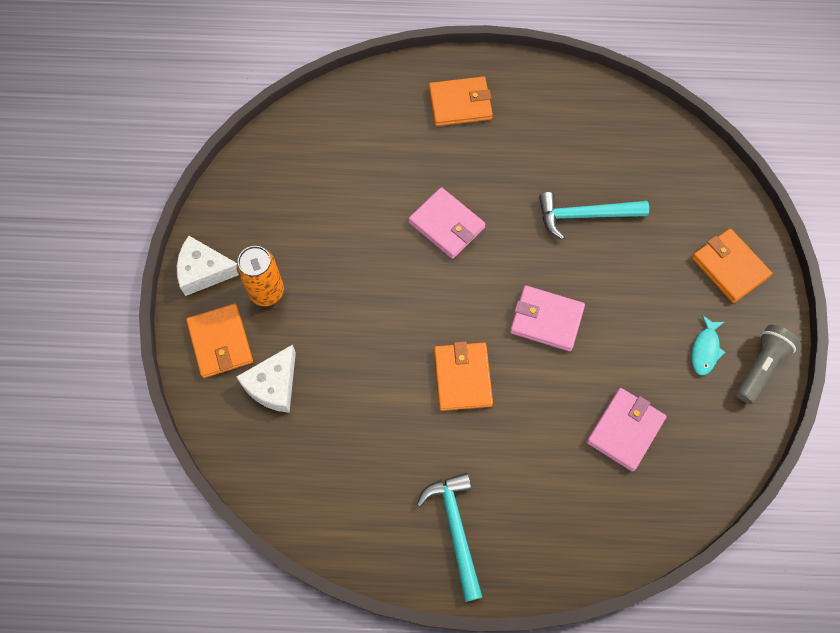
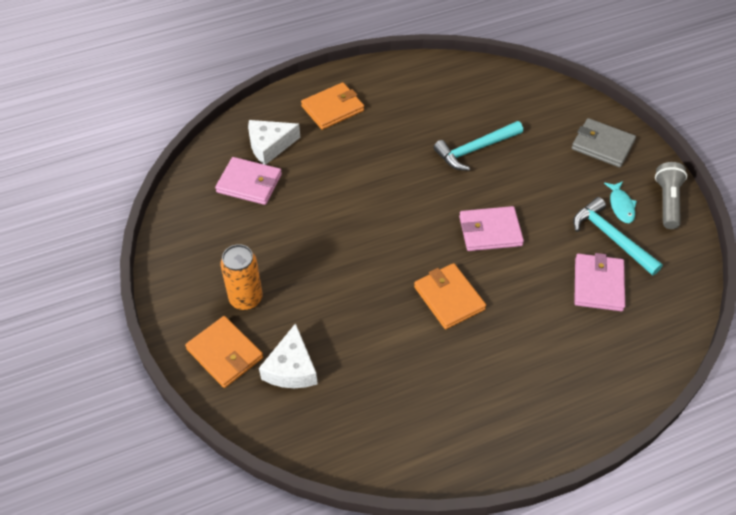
camera: 25 degrees left, 15 degrees down
white cheese [177,235,239,296] -> white cheese moved to [248,120,300,165]
pink wallet [408,187,485,259] -> pink wallet moved to [215,157,282,205]
turquoise hammer [417,473,482,602] -> turquoise hammer moved to [573,197,663,275]
orange wallet [692,229,772,303] -> grey wallet [572,118,636,168]

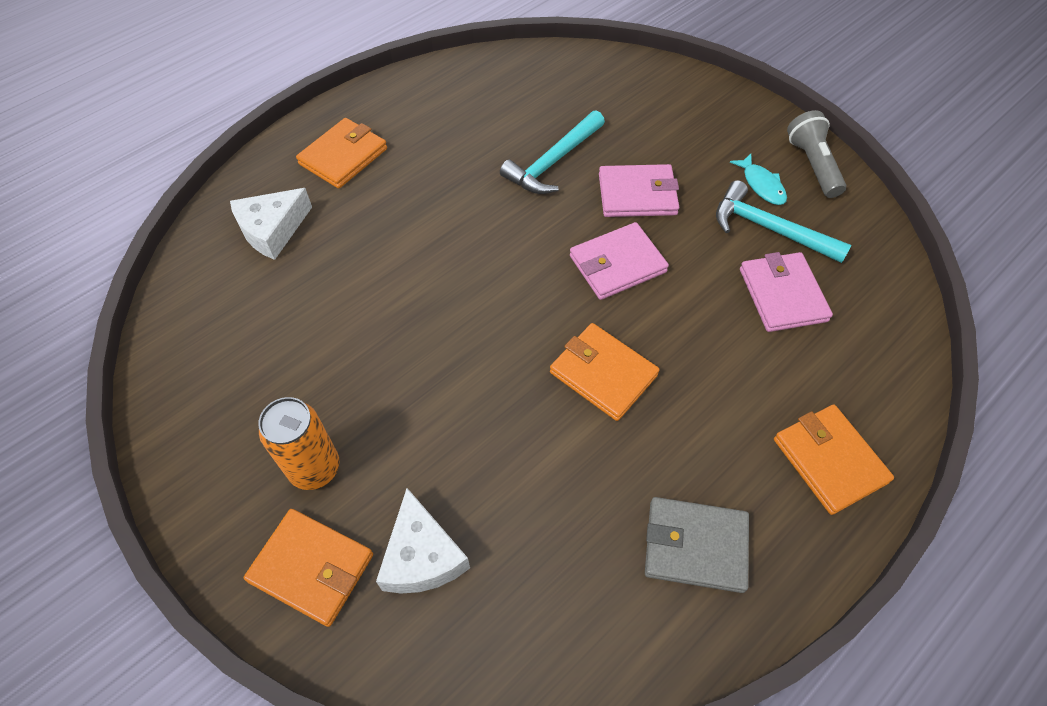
camera: 20 degrees left, 5 degrees up
pink wallet [215,157,282,205] -> pink wallet moved to [599,164,679,217]
grey wallet [572,118,636,168] -> grey wallet moved to [645,497,749,593]
none -> orange wallet [774,404,894,515]

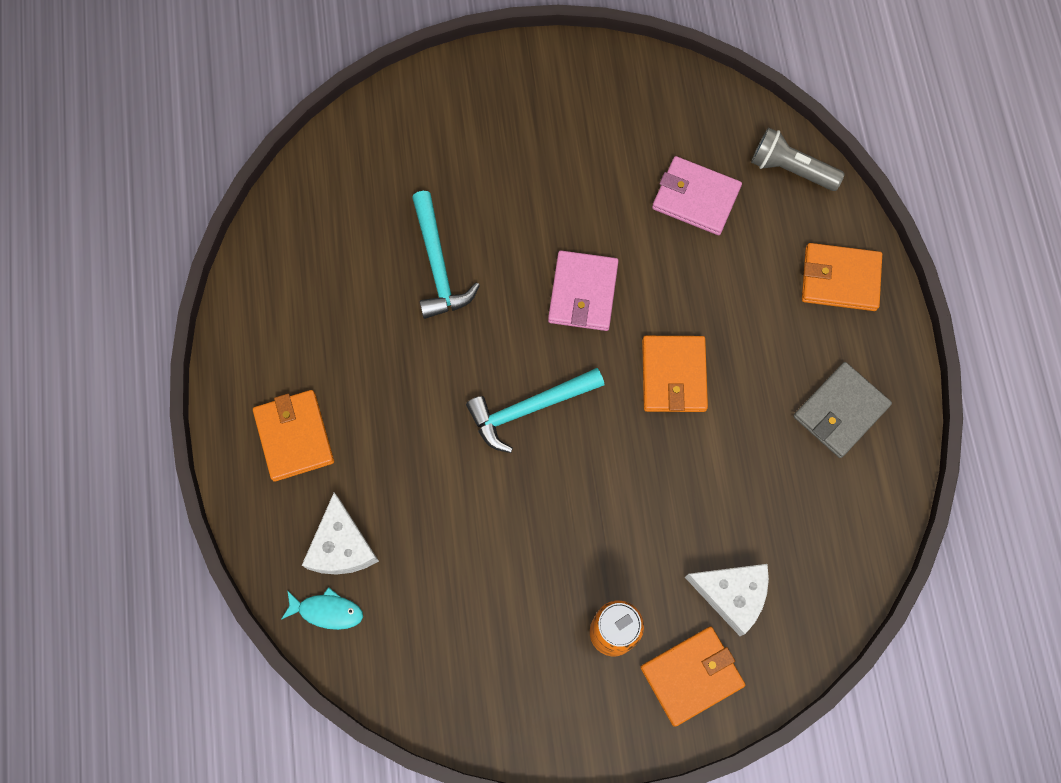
camera: 55 degrees left, 15 degrees up
orange wallet [550,323,659,421] -> orange wallet turned 75 degrees counterclockwise [642,336,708,412]
pink wallet [599,164,679,217] -> none
turquoise hammer [716,180,851,263] -> turquoise hammer moved to [466,368,604,453]
turquoise fish [730,154,787,205] -> turquoise fish moved to [281,587,363,630]
grey flashlight [787,110,846,198] -> grey flashlight moved to [751,127,845,191]

